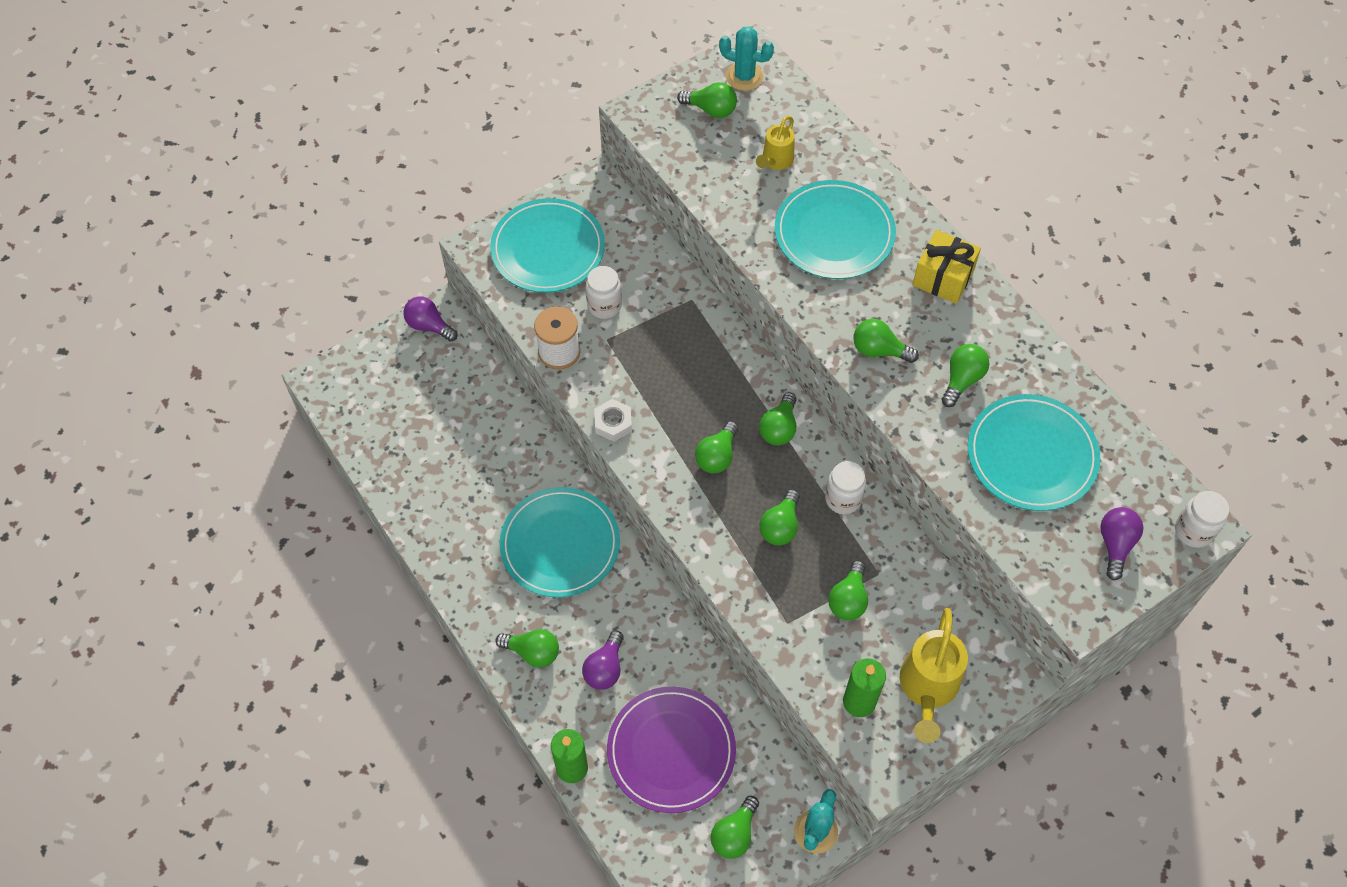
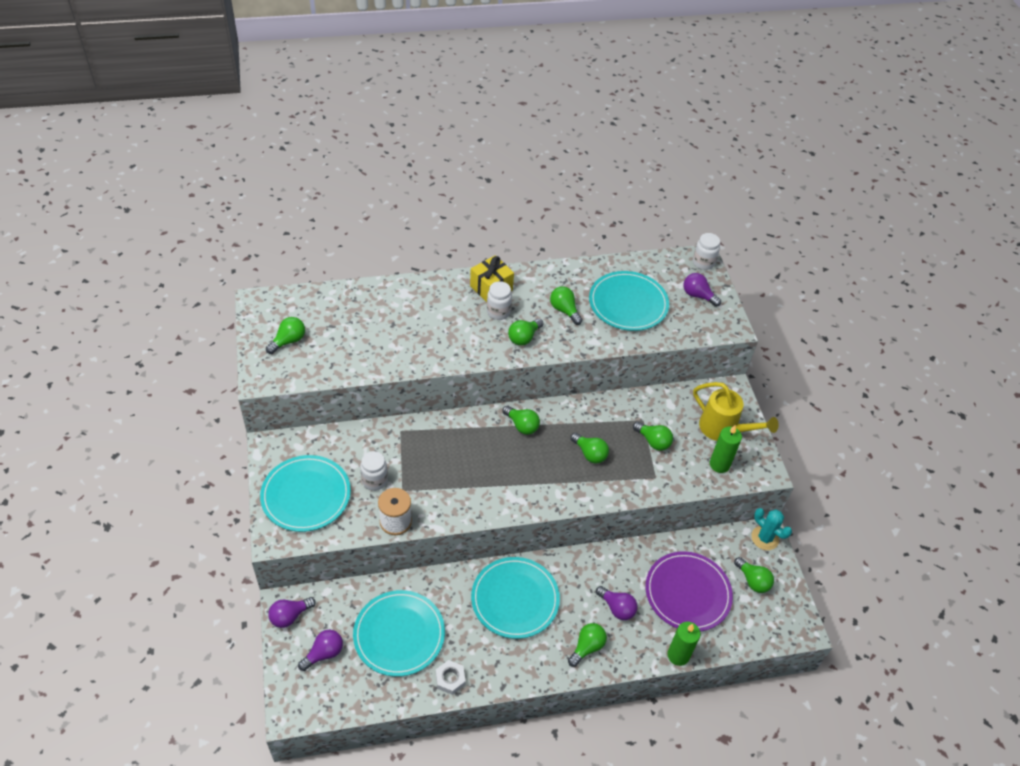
camera: 70 degrees left, 10 degrees down
white nut [594,399,632,442] -> white nut moved to [436,660,466,695]
green light bulb [695,421,739,474] -> none
turquoise cactus [719,27,774,91] -> none
yellow watering can [756,116,795,170] -> none
turquoise plate [775,180,896,279] -> turquoise plate moved to [353,590,445,677]
white jar [825,461,866,514] -> white jar moved to [487,281,512,320]
none -> purple light bulb [298,630,343,671]

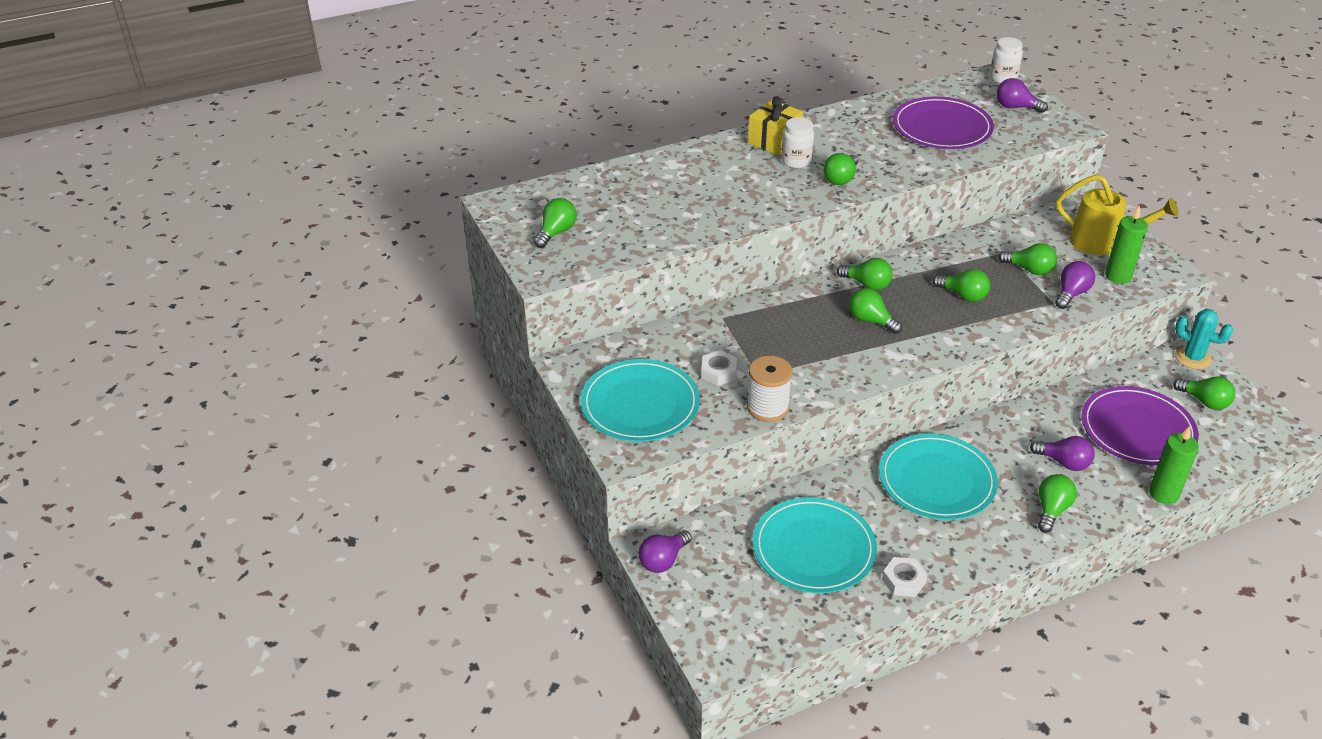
camera: 10 degrees left, 10 degrees down
purple light bulb [298,630,343,671] -> purple light bulb moved to [1055,261,1095,309]
white jar [360,451,388,491] -> white nut [701,350,737,386]
green light bulb [550,286,582,325] -> green light bulb moved to [849,288,902,334]
turquoise plate [589,271,669,331] -> purple plate [893,96,994,149]

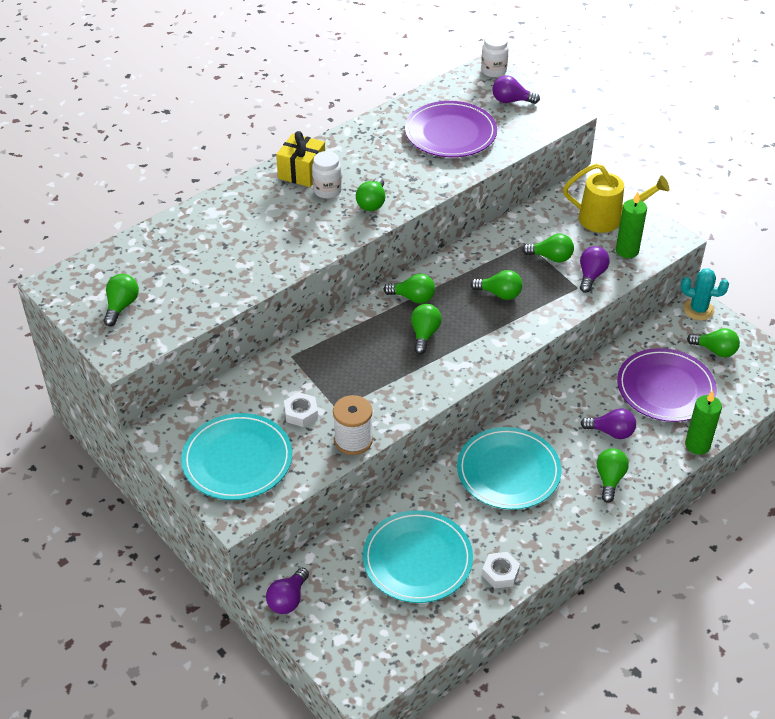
camera: 15 degrees left, 5 degrees up
green light bulb [849,288,902,334] -> green light bulb turned 75 degrees clockwise [411,304,442,354]

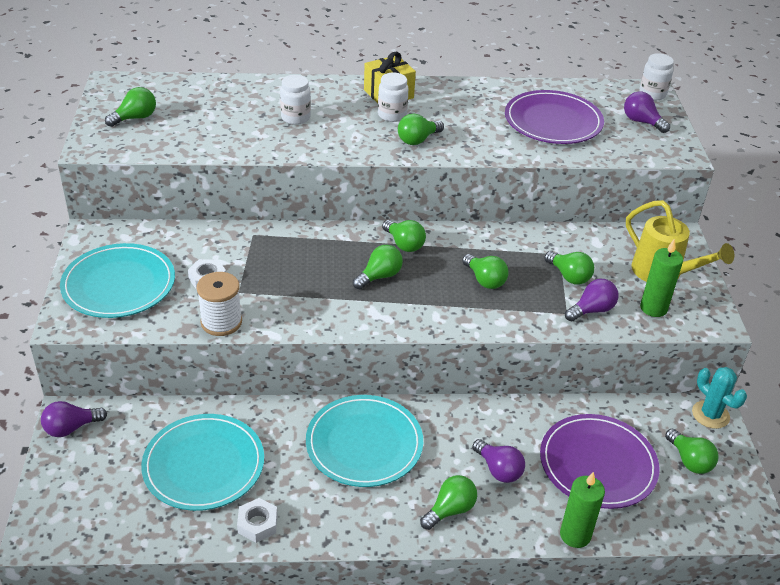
camera: 35 degrees right, 5 degrees down
none -> white jar [280,75,311,125]

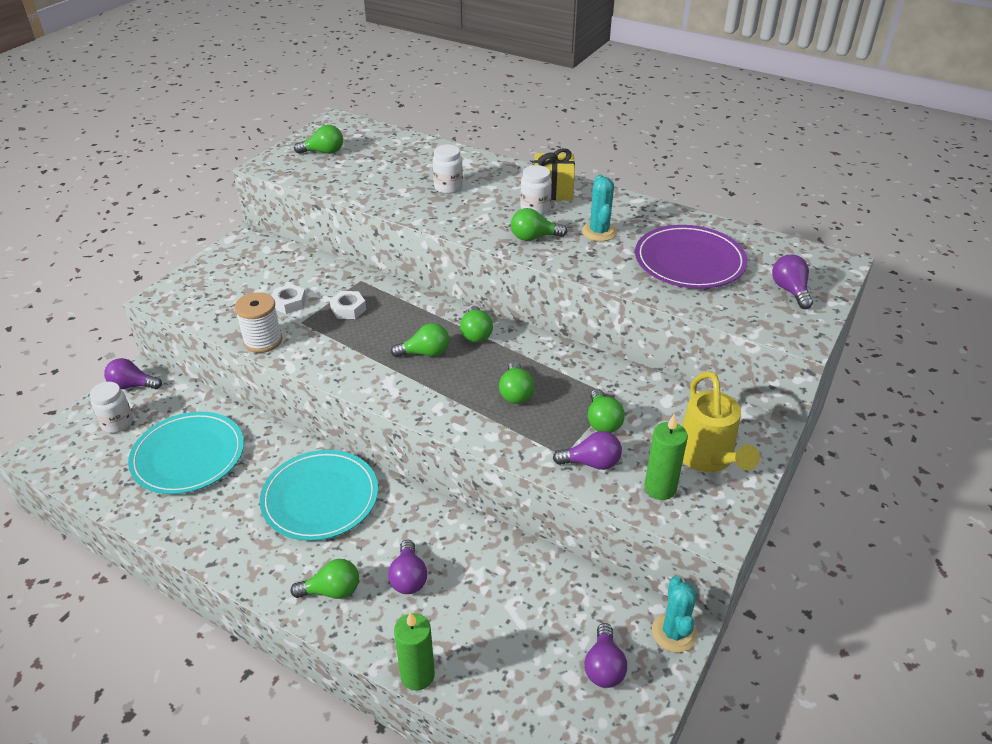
camera: 35 degrees right, 0 degrees up
turquoise plate [60,243,175,318] -> none
white nut [237,498,277,543] -> white nut moved to [330,291,366,319]
purple plate [540,414,659,509] -> none
white jar [639,53,674,100] -> white jar moved to [90,382,133,433]
green light bulb [665,429,719,474] -> purple light bulb [584,623,627,688]
none -> turquoise cactus [582,174,617,241]

